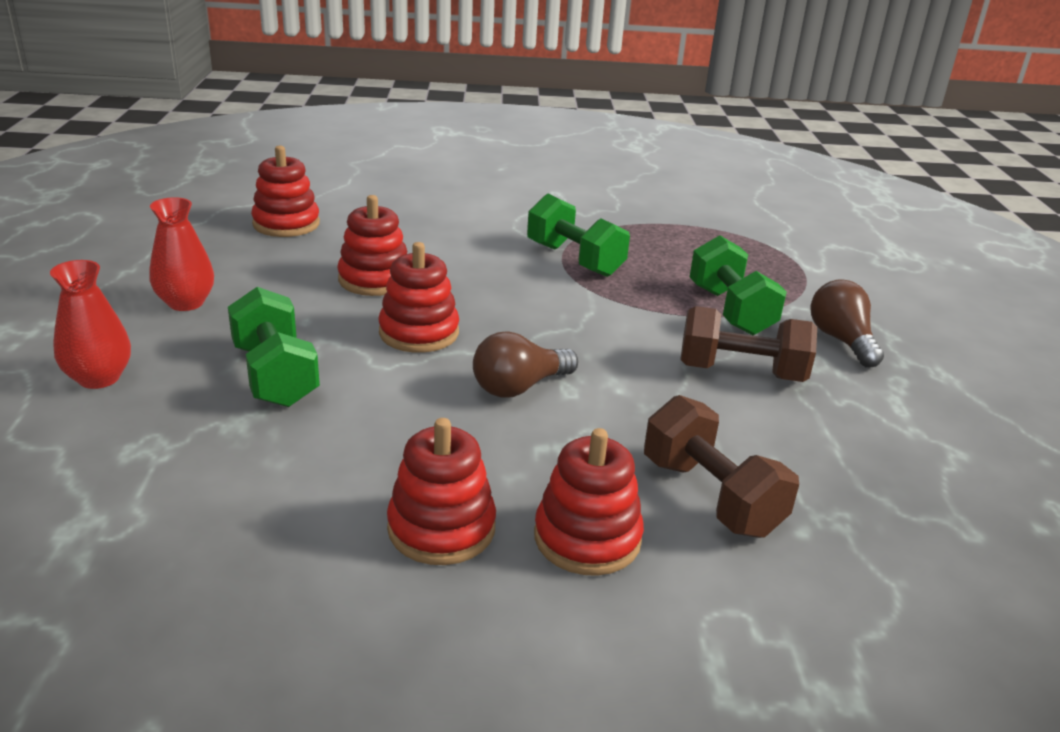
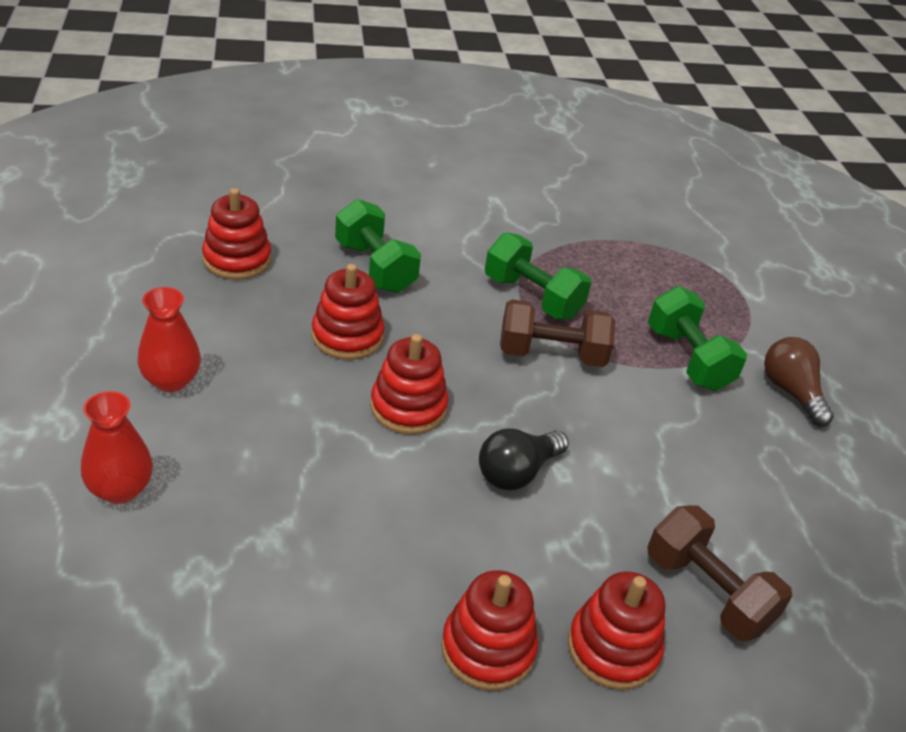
camera: 10 degrees left, 10 degrees up
green dumbbell [228,287,320,407] -> green dumbbell moved to [335,199,421,293]
brown light bulb [473,331,578,398] -> black light bulb [479,429,569,490]
brown dumbbell [680,306,817,382] -> brown dumbbell moved to [500,299,615,367]

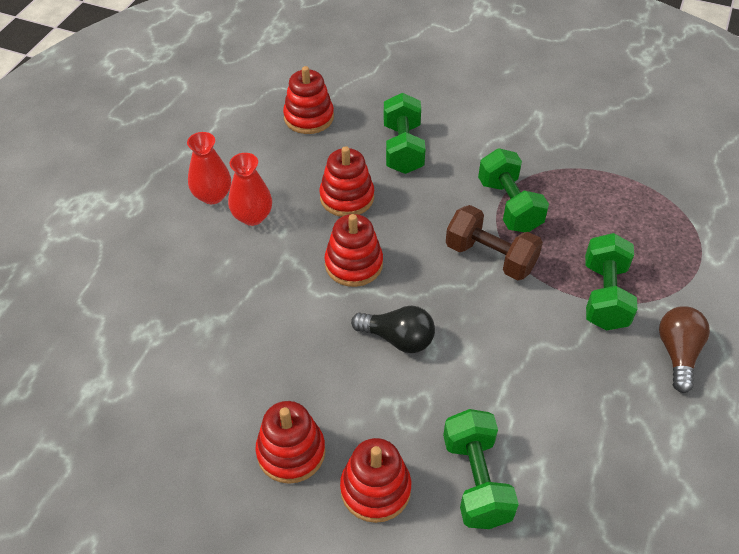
camera: 35 degrees right, 10 degrees up
red vase [81,391,153,504] -> red vase moved to [228,153,272,226]
black light bulb [479,429,569,490] -> black light bulb turned 150 degrees counterclockwise [351,306,435,353]
brown dumbbell [647,505,792,641] -> green dumbbell [443,409,519,529]

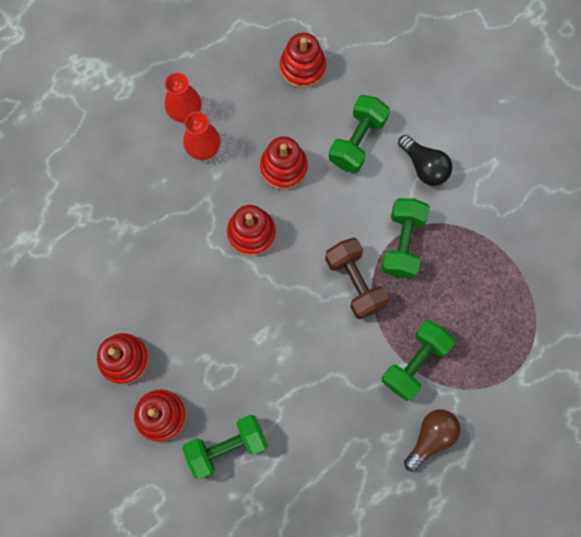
camera: 30 degrees right, 25 degrees up
black light bulb [351,306,435,353] -> black light bulb moved to [398,135,452,186]
green dumbbell [443,409,519,529] -> green dumbbell turned 45 degrees clockwise [182,415,268,479]

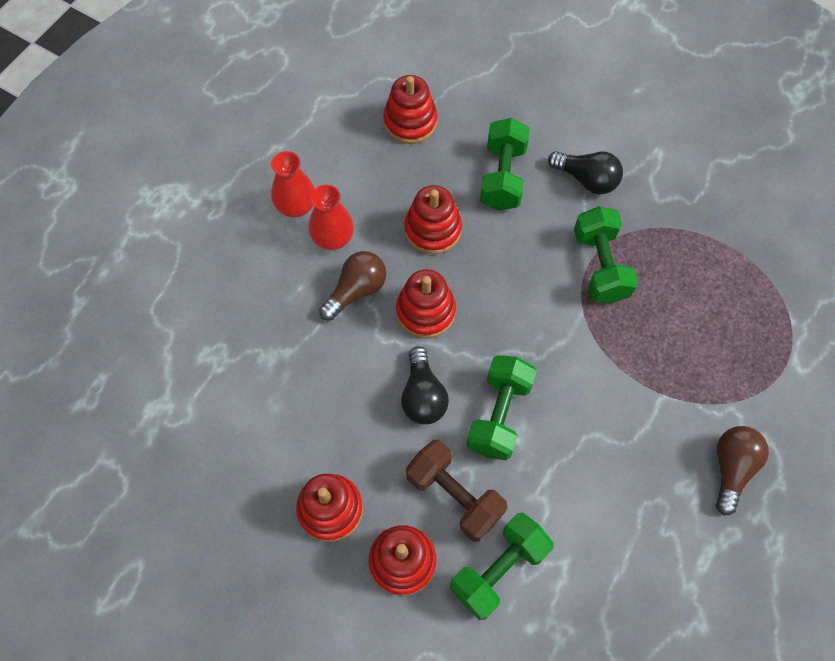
camera: 20 degrees left, 10 degrees down
brown dumbbell [325,237,389,319] -> brown dumbbell moved to [406,440,508,542]
green dumbbell [382,320,455,401] -> green dumbbell moved to [467,355,537,460]
none -> brown light bulb [319,251,386,321]
none -> black light bulb [401,347,449,425]

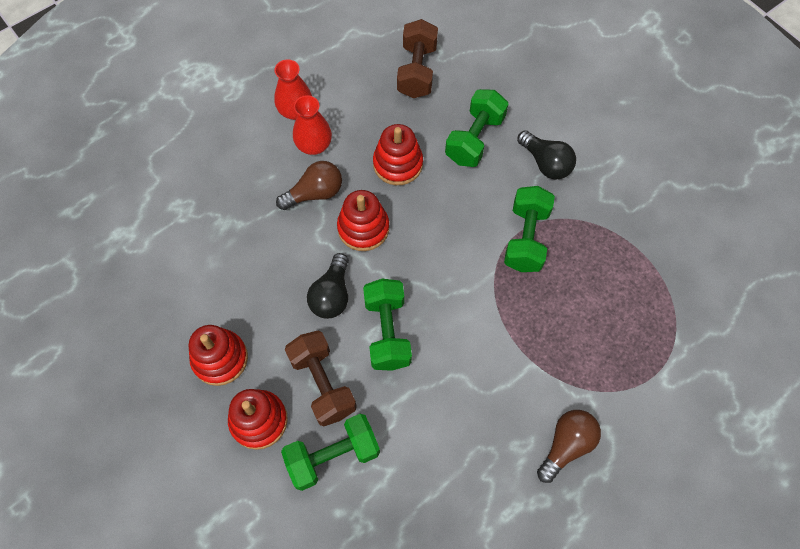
camera: 20 degrees right, 0 degrees up
red stacking toy [383,75,438,144] -> brown dumbbell [397,19,438,98]
green dumbbell [467,355,537,460] -> green dumbbell turned 45 degrees counterclockwise [363,279,412,371]

